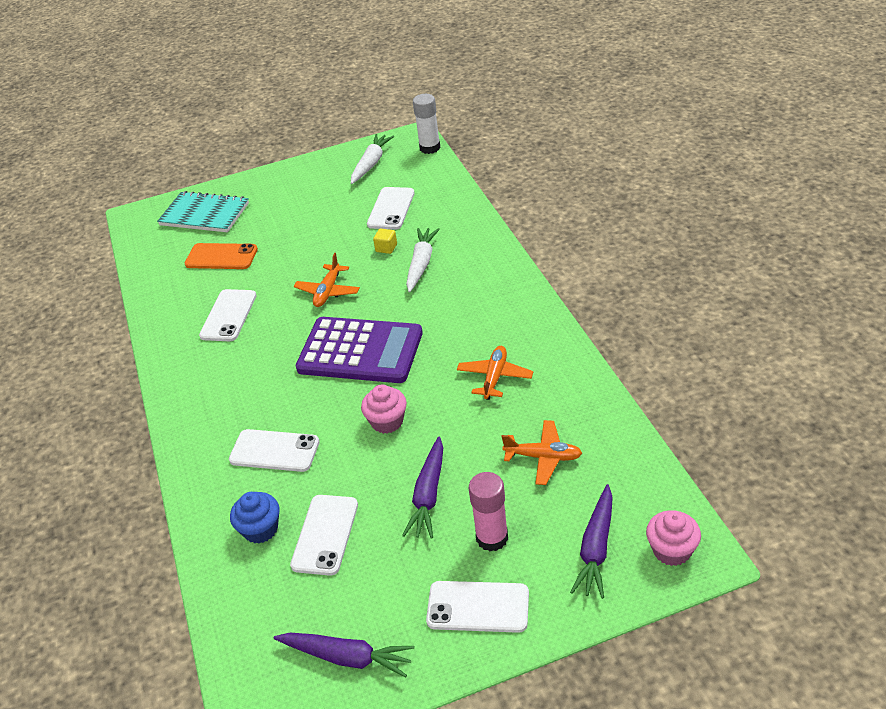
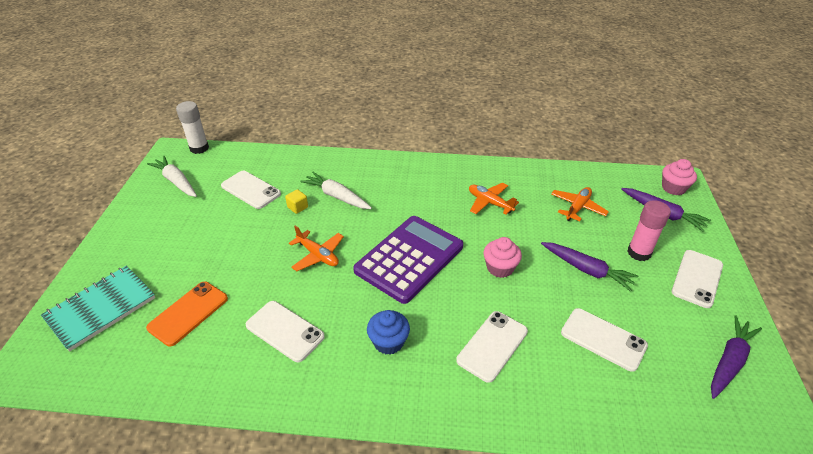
camera: 70 degrees left, 0 degrees up
blue cupcake [230,492,279,544] -> blue cupcake moved to [367,310,410,355]

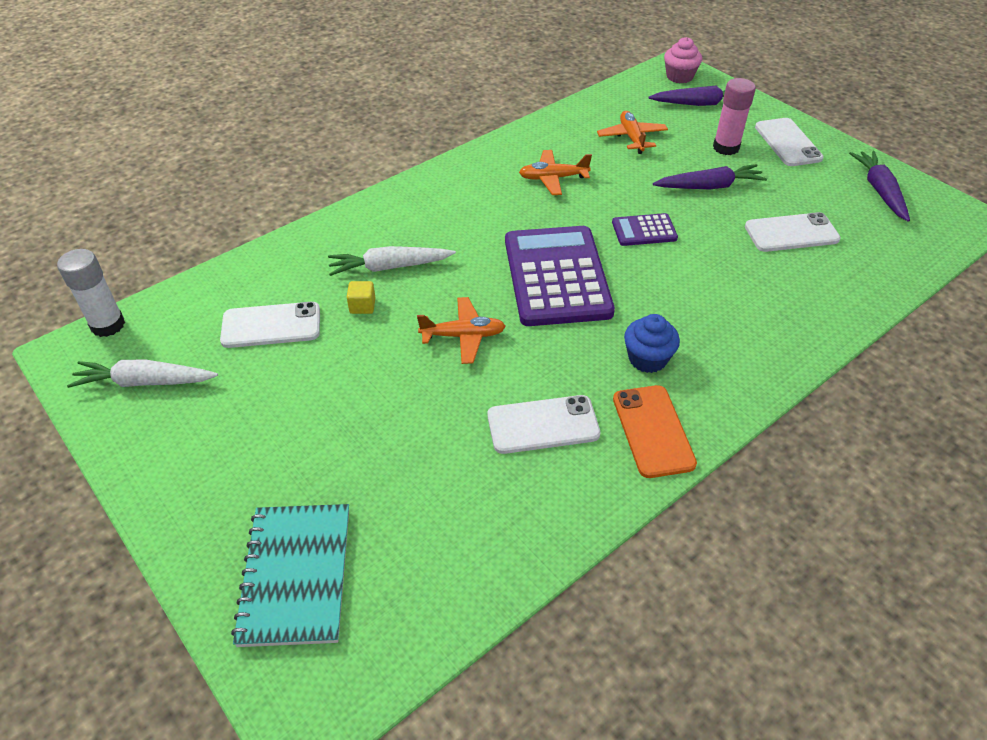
camera: 45 degrees left, 5 degrees up
orange phone [146,281,228,346] -> orange phone moved to [613,385,697,478]
white phone [456,311,528,383] -> none
pink cupcake [484,237,522,278] -> purple calculator [612,213,678,246]

